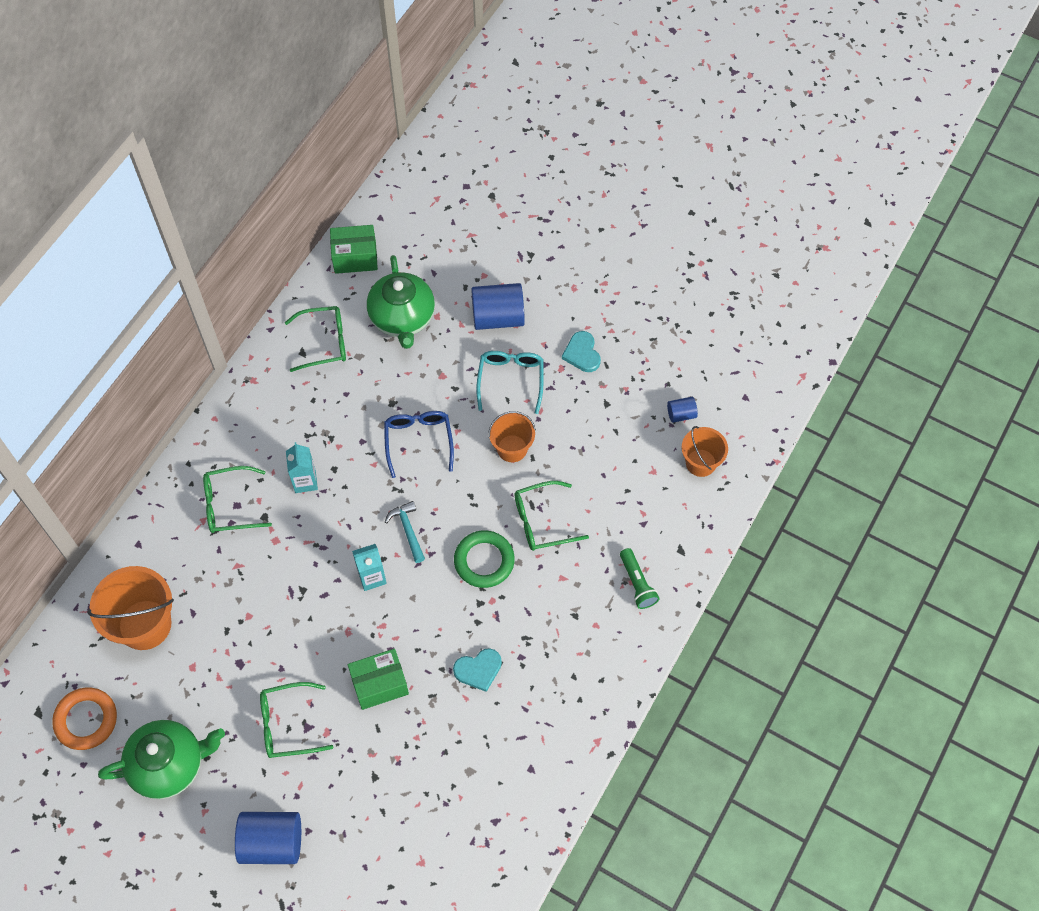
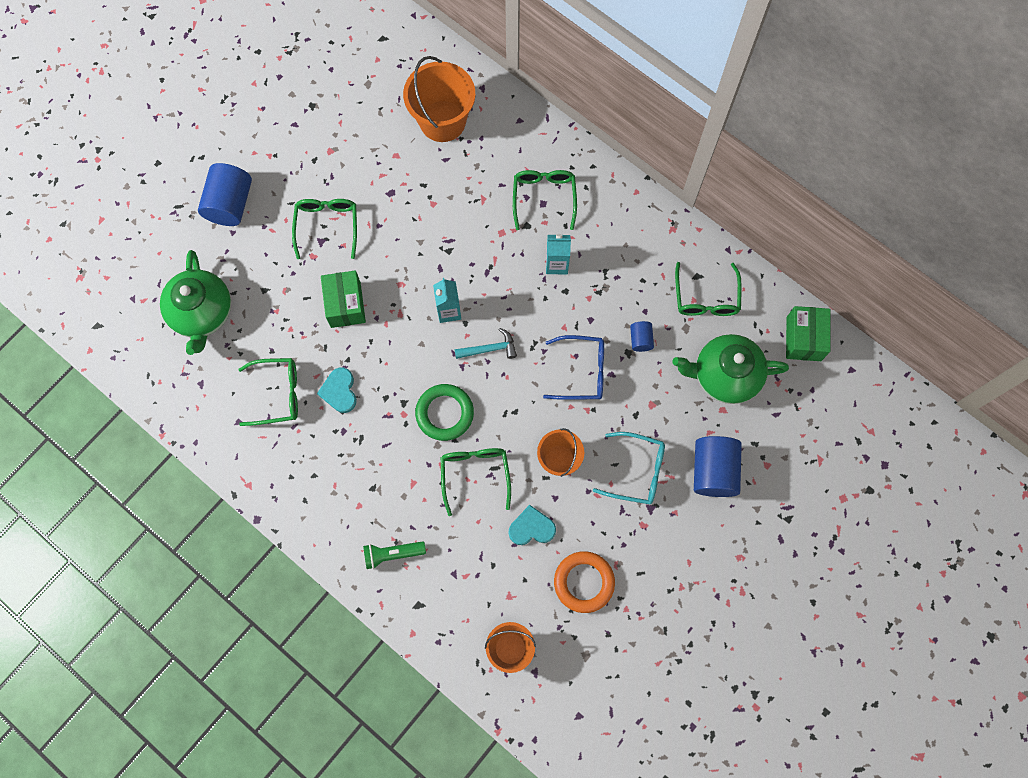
camera: 100 degrees right, 10 degrees up
orange ring [52,688,117,750] -> orange ring moved to [554,551,615,613]
green teapot [98,720,225,799] -> green teapot moved to [160,250,231,355]
turquoise heart [562,331,601,372] -> turquoise heart moved to [508,505,556,545]
blue cylinder [667,397,698,423] -> blue cylinder moved to [630,321,654,352]
none -> green glasses [238,358,298,426]

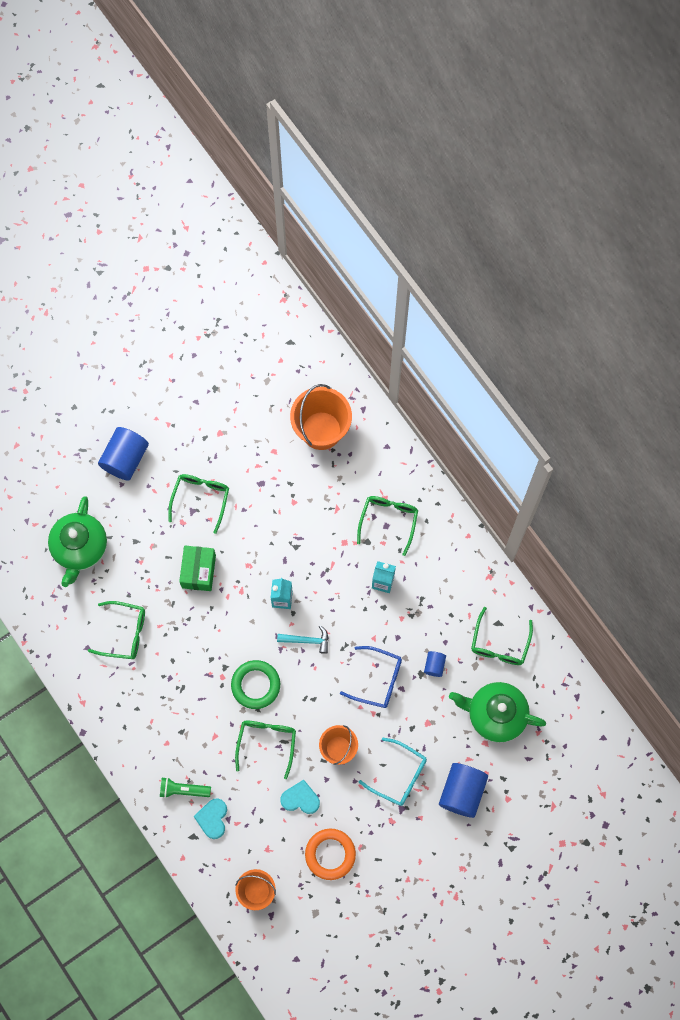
camera: 15 degrees right, 0 degrees up
turquoise heart [317,368,357,413] -> turquoise heart moved to [193,798,227,839]
green box [786,306,830,361] -> none

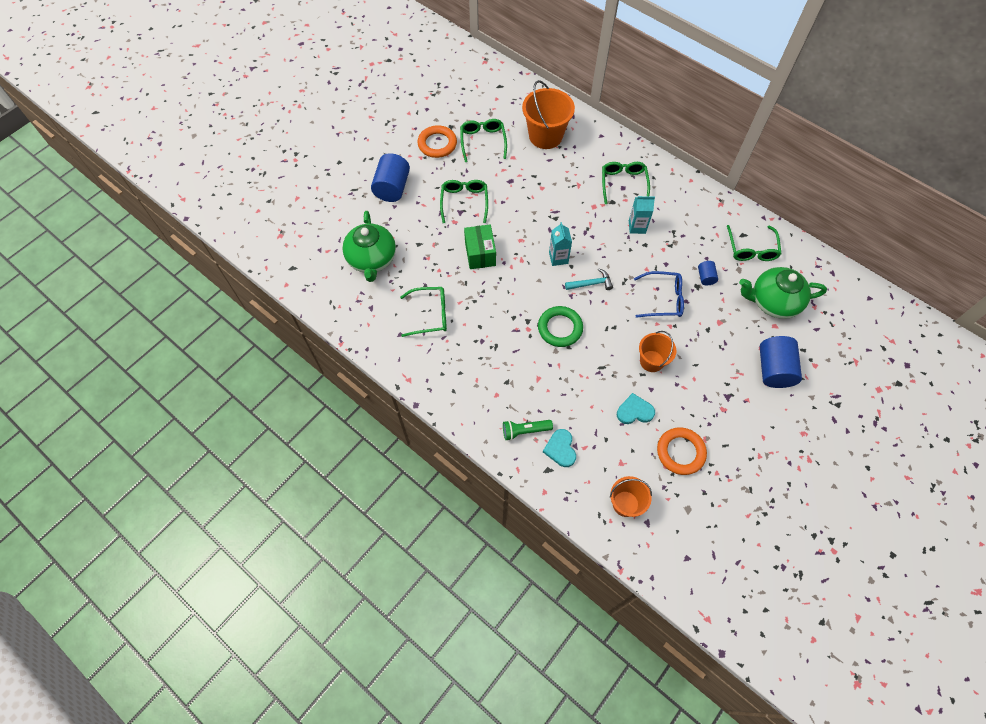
camera: 15 degrees left, 10 degrees down
green glasses [235,721,296,779] -> green glasses moved to [460,119,507,162]
turquoise glasses [358,738,427,806] -> none
none -> orange ring [417,125,457,158]

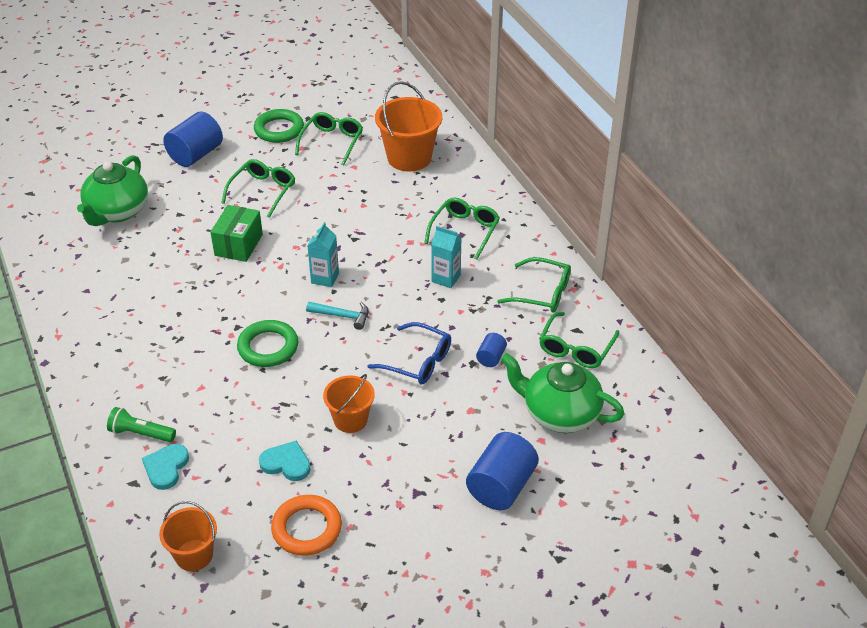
camera: 25 degrees right, 20 degrees down
green glasses [400,287,447,337] -> green glasses moved to [497,257,571,313]
orange ring [417,125,457,158] -> green ring [254,109,304,143]

